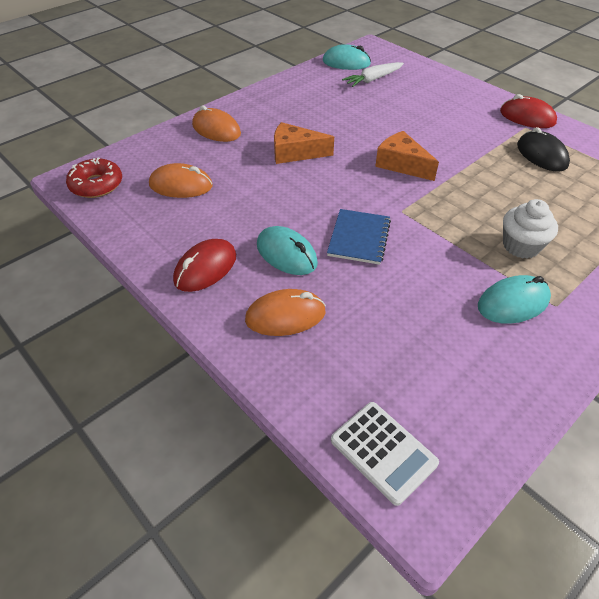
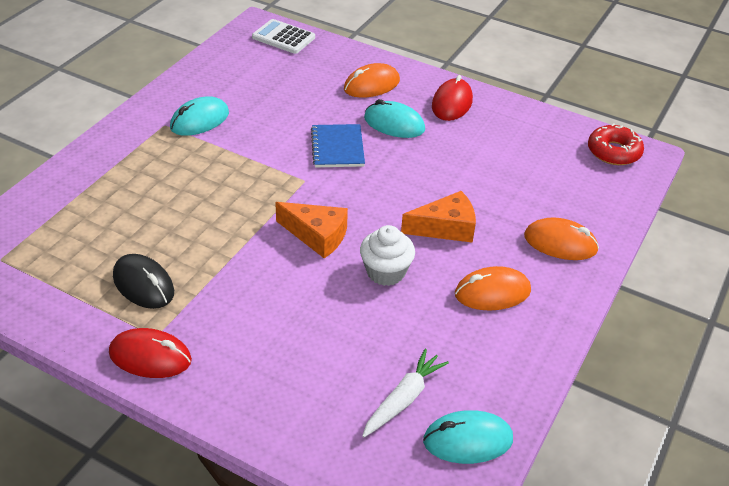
camera: 160 degrees right, 5 degrees down
orange mouse [149,163,213,198] -> orange mouse moved to [455,266,531,310]
white cupcake [503,199,558,259] -> white cupcake moved to [360,225,415,286]

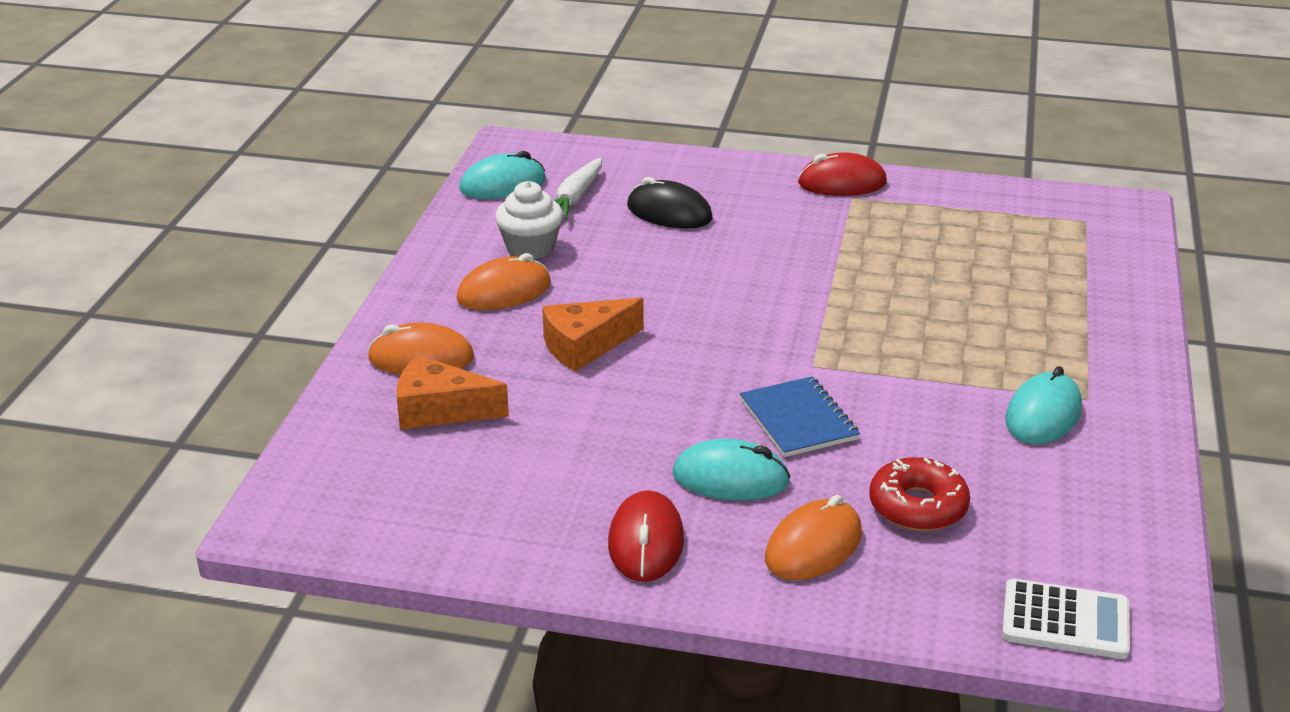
camera: 165 degrees right, 10 degrees down
black mouse [113,254,174,309] -> black mouse moved to [627,177,713,229]
orange cheese [275,202,348,258] -> orange cheese moved to [397,355,509,430]
white cupcake [360,225,415,286] -> white cupcake moved to [495,181,563,259]
red donut [588,124,644,165] -> red donut moved to [869,457,970,531]

